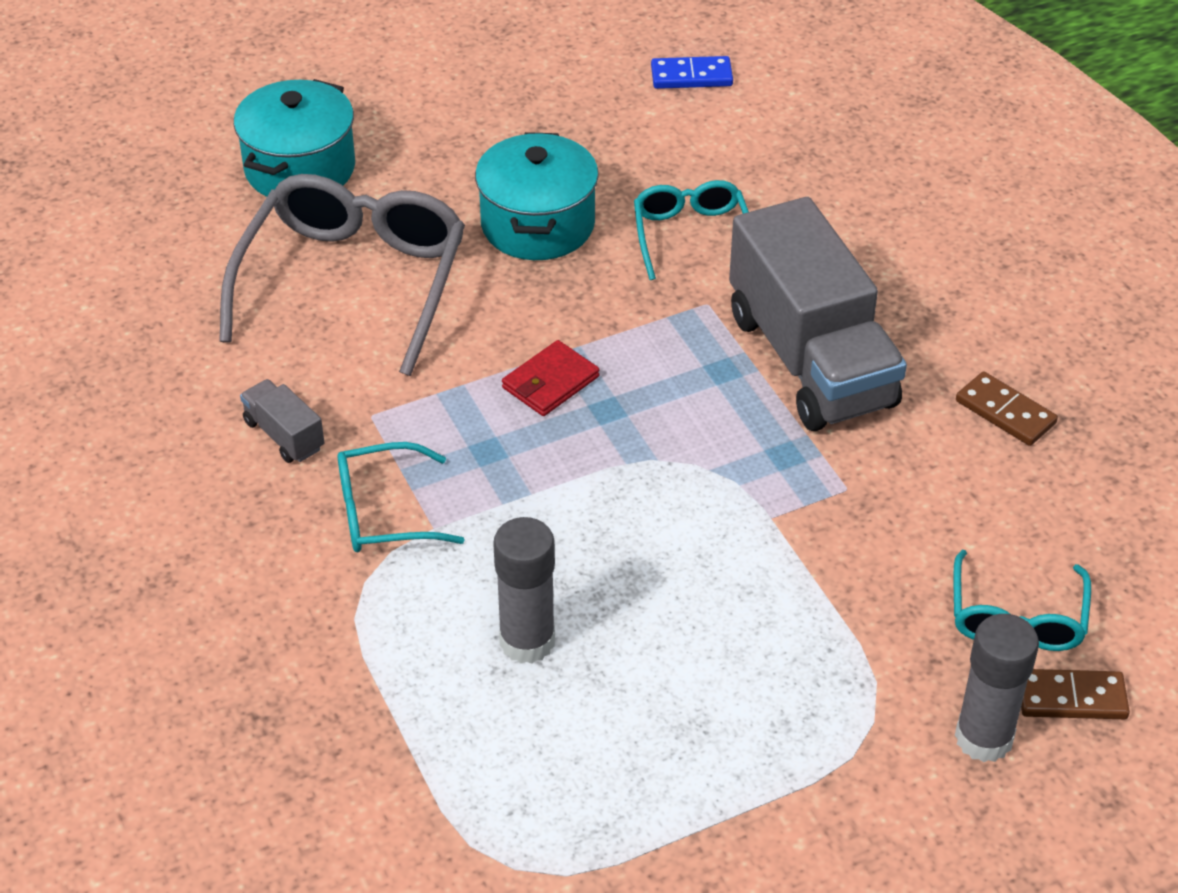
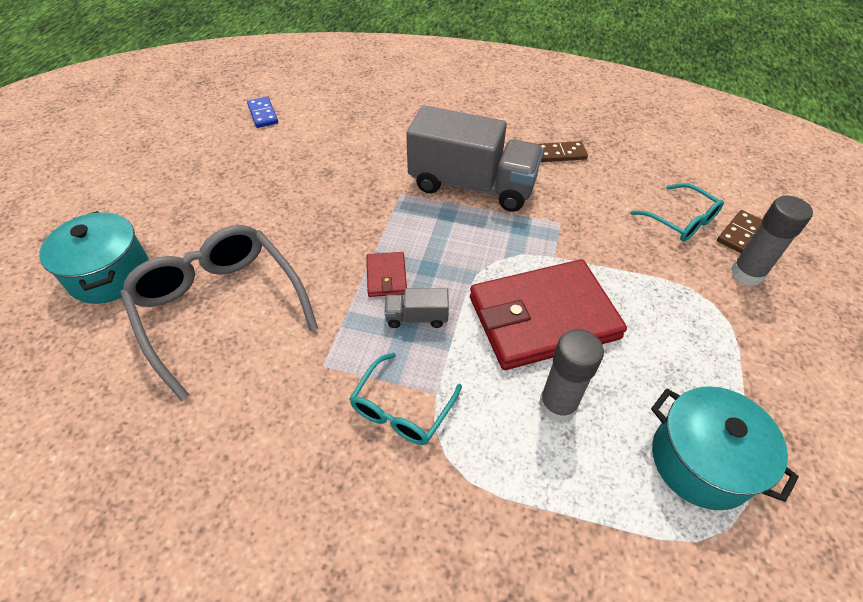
camera: 50 degrees left, 5 degrees up
grey truck [240,379,324,463] -> grey truck moved to [385,288,449,328]
turquoise pot [475,132,599,260] -> turquoise pot moved to [651,386,799,510]
turquoise glasses [634,180,749,280] -> none
blue domino [651,56,733,89] -> blue domino turned 60 degrees counterclockwise [247,97,278,128]
none -> red wallet [470,259,627,370]

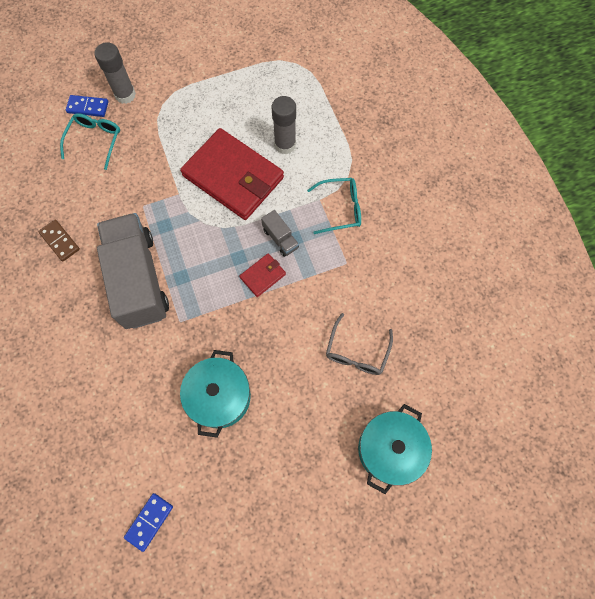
camera: 125 degrees left, 20 degrees up
grey glasses [120,225,318,401] -> grey glasses [326,313,393,375], size x0.54
turquoise pot [651,386,799,510] -> turquoise pot moved to [180,350,251,438]
brown domino [717,210,762,253] -> blue domino [66,95,108,117]

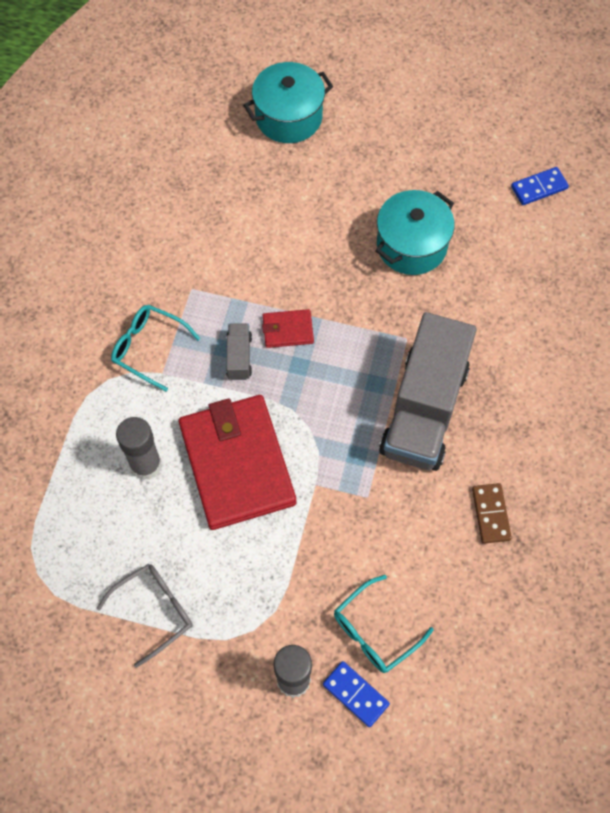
camera: 145 degrees left, 5 degrees down
grey glasses [326,313,393,375] -> grey glasses moved to [96,564,192,668]

